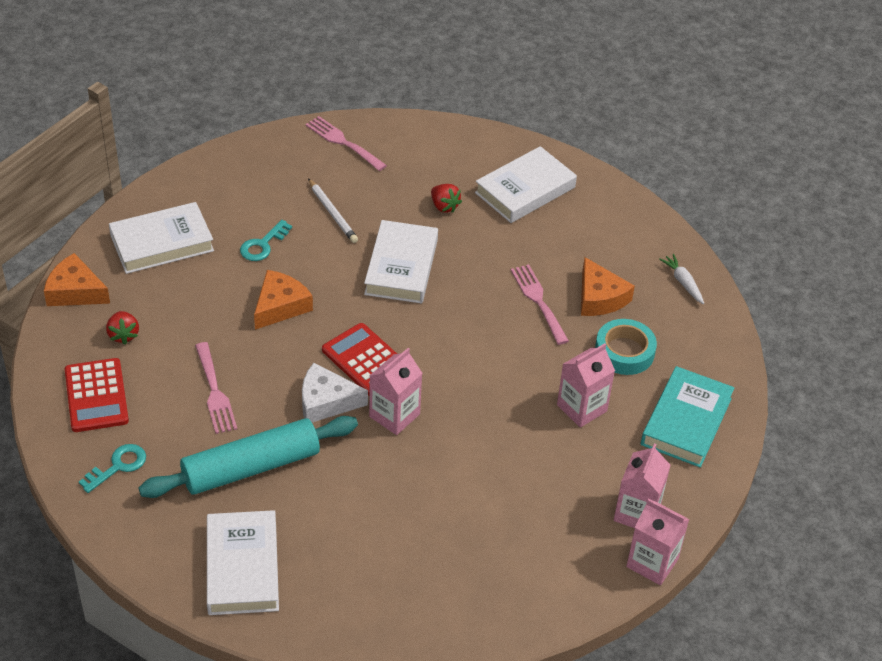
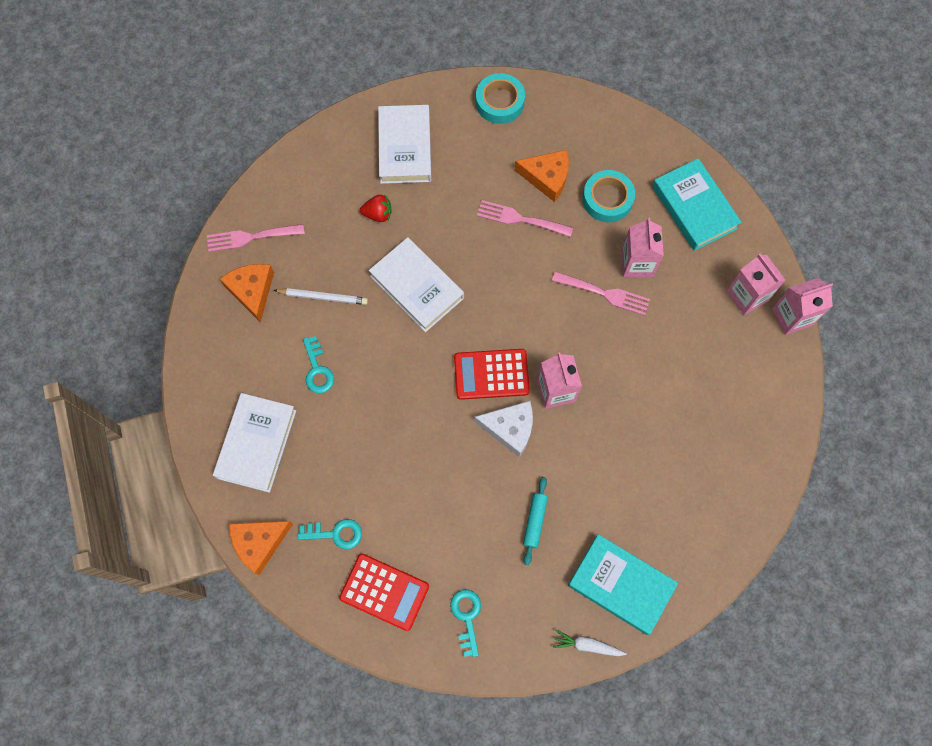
camera: 50 degrees left, 25 degrees up
red strawberry [106,311,139,344] -> turquoise key [298,519,362,549]
turquoise rolling pin [139,416,358,498] -> turquoise rolling pin [523,477,548,565], size x0.45
pink fork [195,342,237,434] -> pink fork moved to [552,271,650,316]
white book [207,510,279,615] -> turquoise book [568,534,678,635]
orange cheese [254,270,313,330] -> orange cheese moved to [220,264,274,323]
white cheese [302,363,368,422] -> white cheese turned 120 degrees counterclockwise [474,401,533,457]
white carrot [659,254,704,304] -> white carrot moved to [553,630,627,656]
none -> turquoise tape [476,73,525,124]

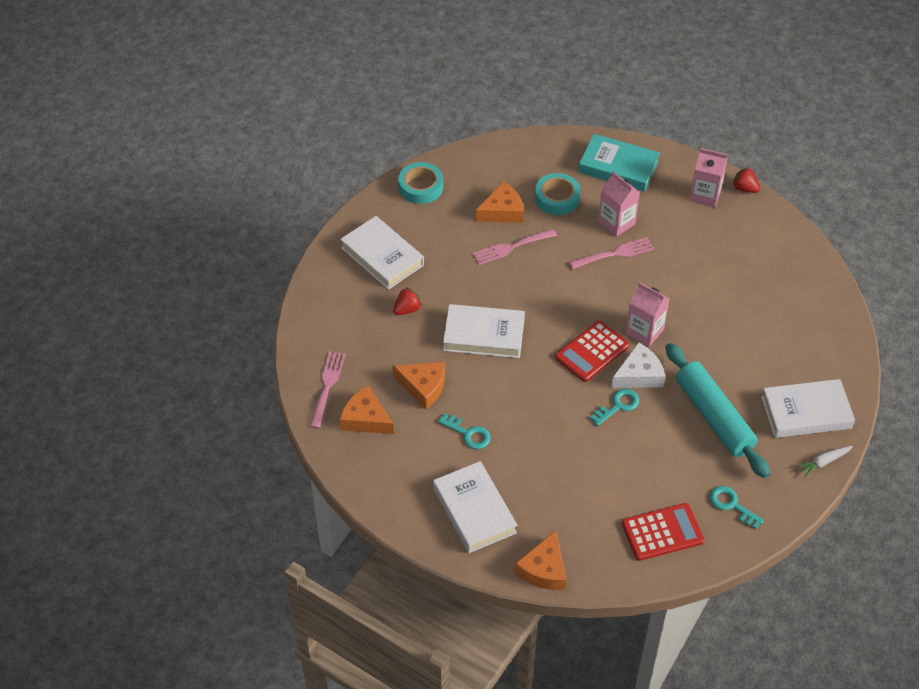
camera: 40 degrees left, 20 degrees down
pink fork [207,224,305,252] -> pink fork turned 150 degrees clockwise [310,351,346,428]
white pencil [273,288,368,305] -> orange cheese [393,362,445,409]
turquoise key [298,519,362,549] -> turquoise key moved to [590,389,639,426]
turquoise rolling pin [523,477,548,565] -> turquoise rolling pin [666,343,770,478], size x2.22
turquoise book [568,534,678,635] -> white book [761,379,855,438]
pink carton [772,278,833,335] -> red strawberry [732,167,760,193]

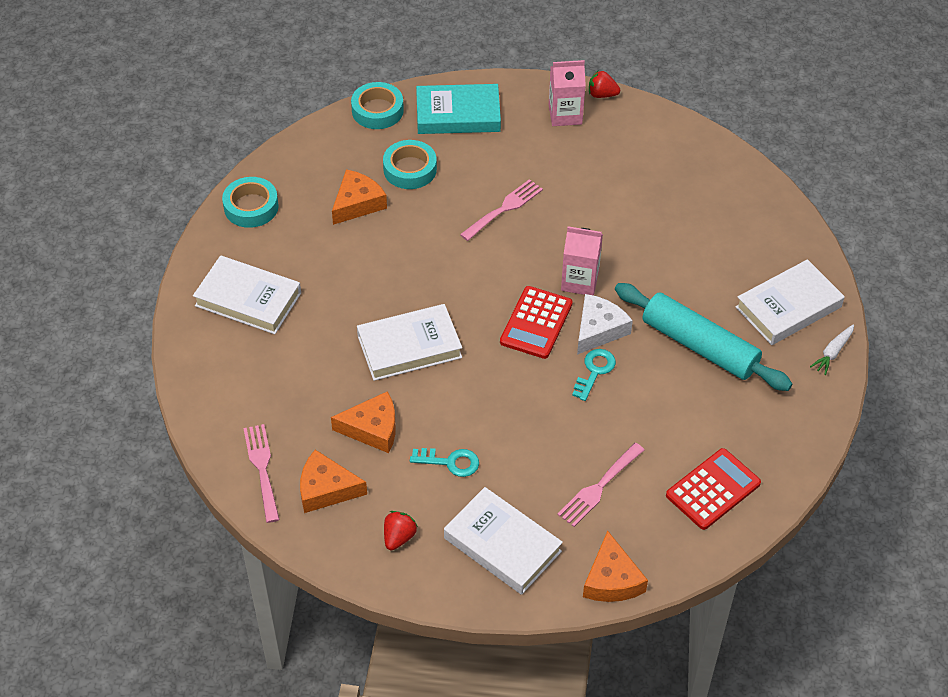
camera: 25 degrees left, 0 degrees up
red strawberry [393,287,422,315] -> red strawberry moved to [384,511,417,550]
pink fork [472,229,557,265] -> pink fork moved to [557,443,644,527]
pink carton [598,172,640,237] -> none
turquoise key [710,486,764,529] -> none
none -> turquoise tape [351,82,404,129]

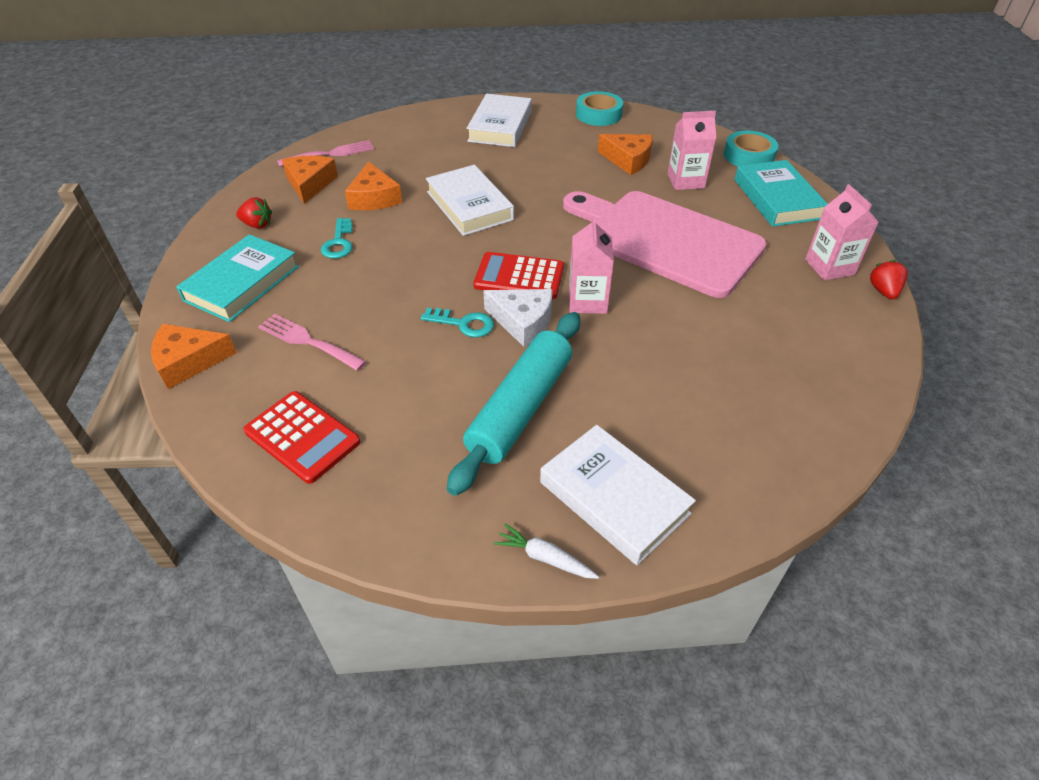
camera: 80 degrees right, 5 degrees down
turquoise tape [383,140,437,189] -> pink carton [667,111,716,190]
white book [444,487,563,595] -> turquoise book [176,234,299,322]
pink fork [460,179,543,241] -> pink cutting board [563,191,767,298]

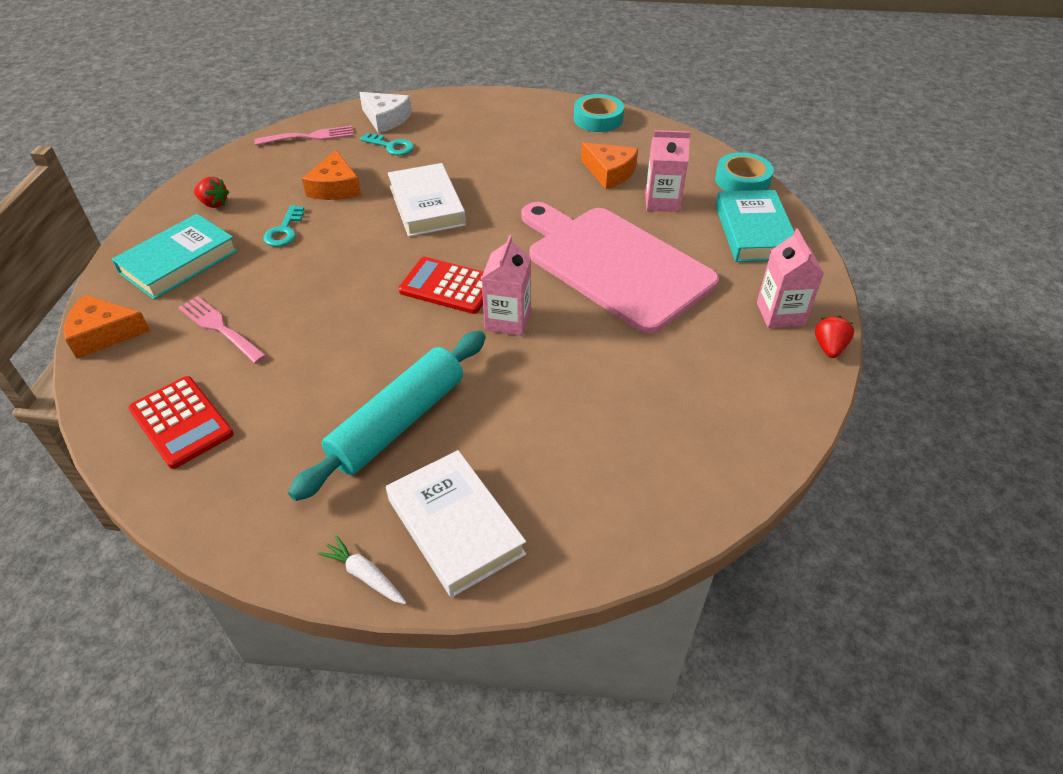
camera: 10 degrees right, 0 degrees up
orange cheese [282,156,338,204] -> none
turquoise key [421,308,494,337] -> turquoise key moved to [360,133,414,155]
white book [466,94,532,147] -> none
white cheese [483,289,552,347] -> white cheese moved to [359,92,412,133]

